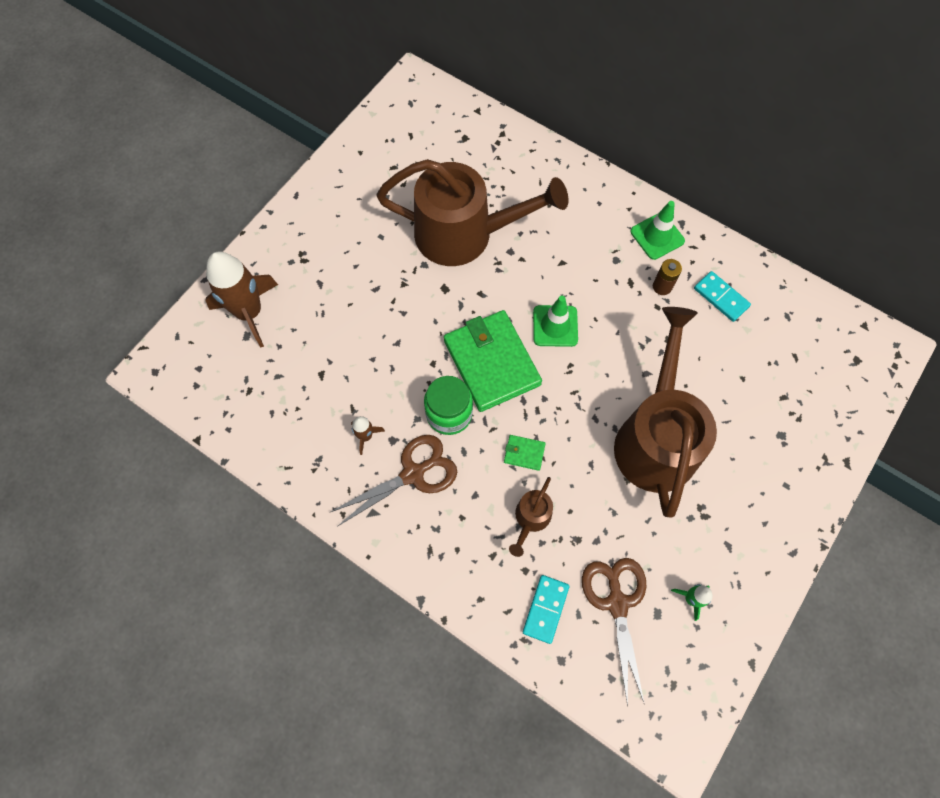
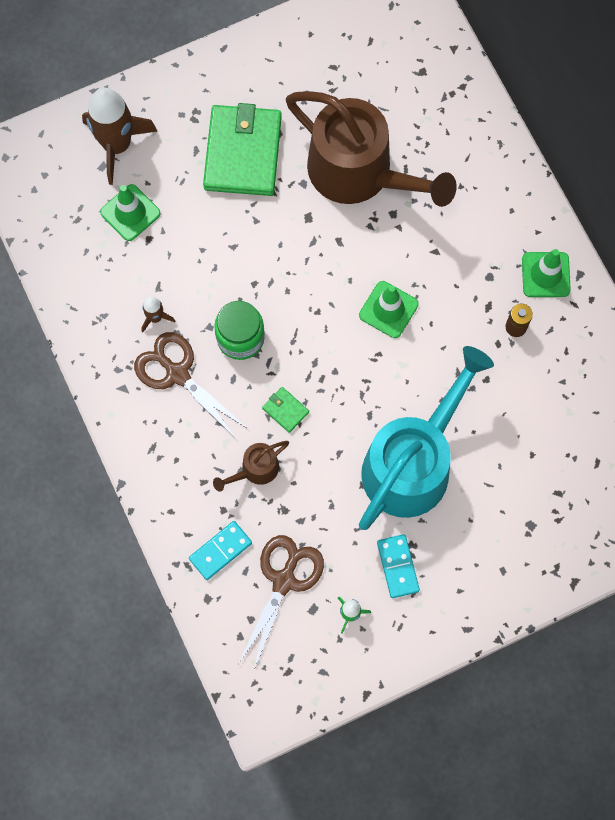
camera: 30 degrees right, 5 degrees up
brown scissors [329,435,457,527] -> brown scissors turned 135 degrees counterclockwise [134,332,248,440]
green wallet [444,310,542,412] -> green wallet moved to [203,103,282,196]
brown watering can [614,307,717,517] -> turquoise watering can [359,346,494,530]
turquoise domino [694,271,751,322] -> turquoise domino moved to [377,534,420,598]
none -> green traffic cone [100,184,161,241]

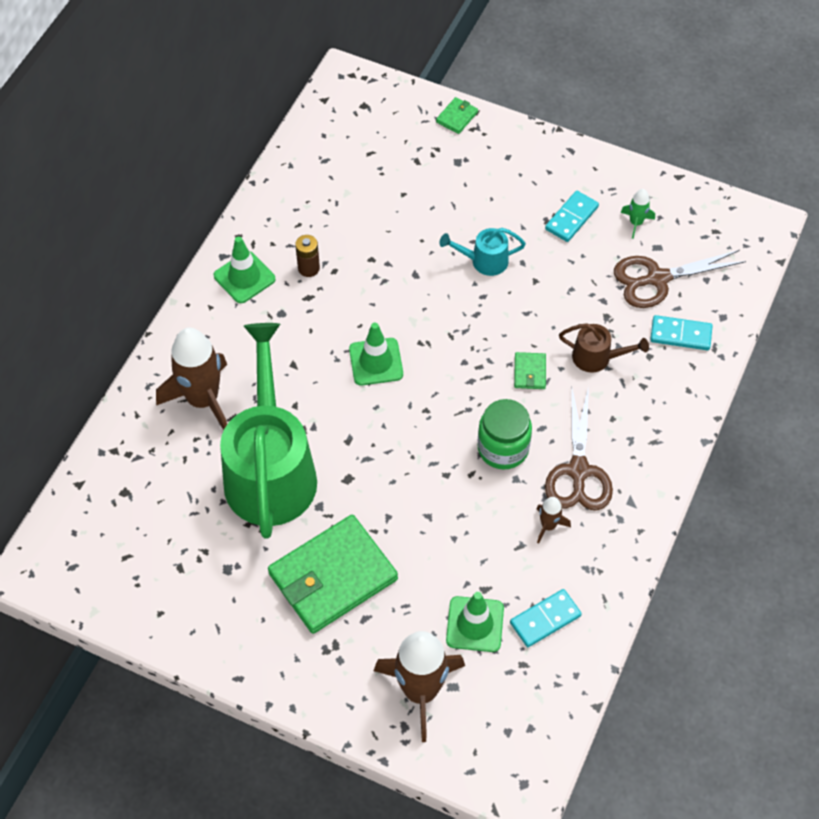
camera: 130 degrees left, 15 degrees down
brown watering can [286,91,457,207] -> green watering can [220,323,317,539]
turquoise watering can [359,346,494,530] -> turquoise watering can [439,228,526,276], size x0.42
none -> brown rocket [156,328,227,430]
none -> green wallet [436,97,478,134]
none -> turquoise domino [510,589,582,647]

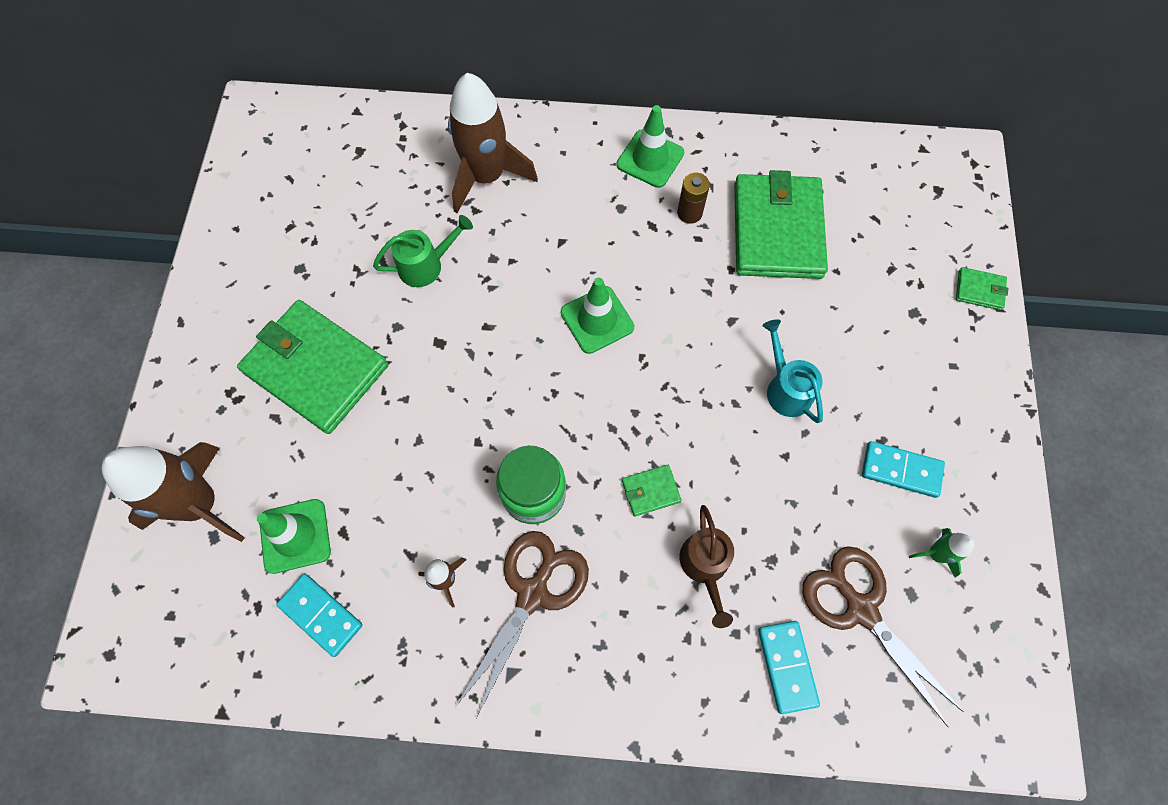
camera: 70 degrees right, 10 degrees up
green watering can [220,323,317,539] -> green watering can [373,215,473,287], size x0.42
brown scissors [545,386,613,511] -> brown scissors turned 135 degrees clockwise [456,531,589,718]
none -> green wallet [734,170,828,279]

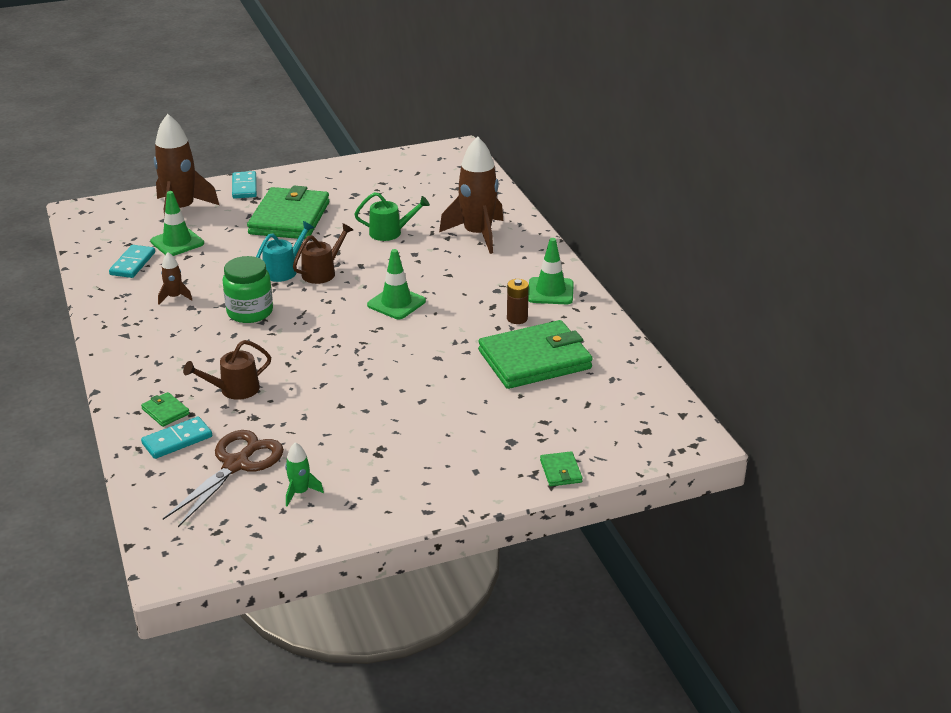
camera: 65 degrees right, 35 degrees down
green watering can [373,215,473,287] -> green watering can turned 45 degrees counterclockwise [354,192,430,241]
brown scissors [456,531,589,718] -> none
green wallet [622,465,682,517] -> green wallet moved to [141,392,190,427]
turquoise watering can [762,319,823,423] -> turquoise watering can moved to [256,221,314,282]
turquoise domino [862,441,945,498] -> turquoise domino moved to [232,171,257,199]
none -> brown watering can [293,223,353,284]

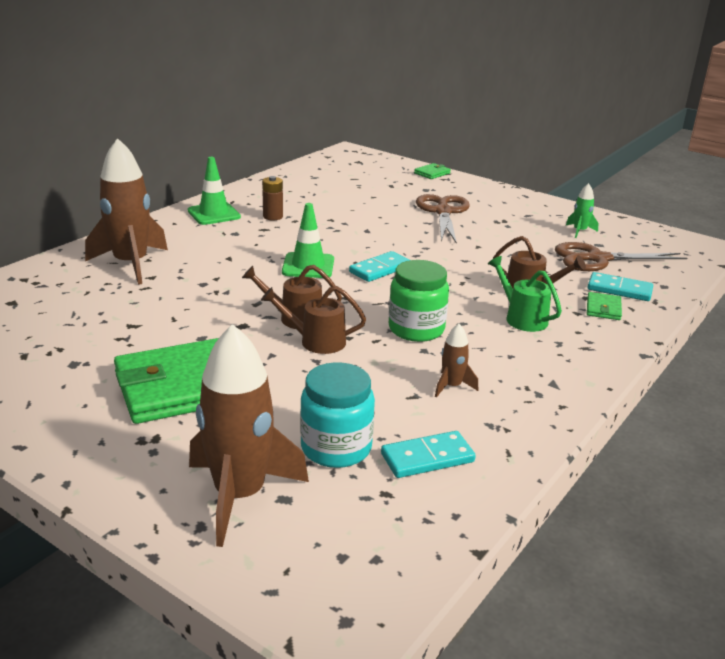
camera: 125 degrees left, 5 degrees down
green traffic cone [150,191,204,256] -> turquoise jar [300,362,375,468]
turquoise domino [232,171,257,199] -> turquoise domino moved to [349,251,410,282]
turquoise watering can [256,221,314,282] -> brown watering can [261,286,366,354]
green watering can [354,192,430,241] -> green watering can moved to [488,256,562,332]
green wallet [478,320,593,389] -> none
none -> brown scissors [416,194,470,244]

